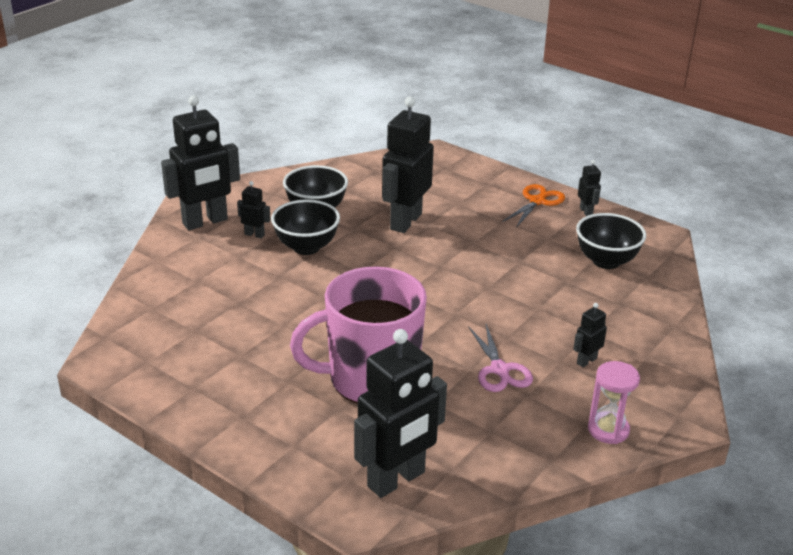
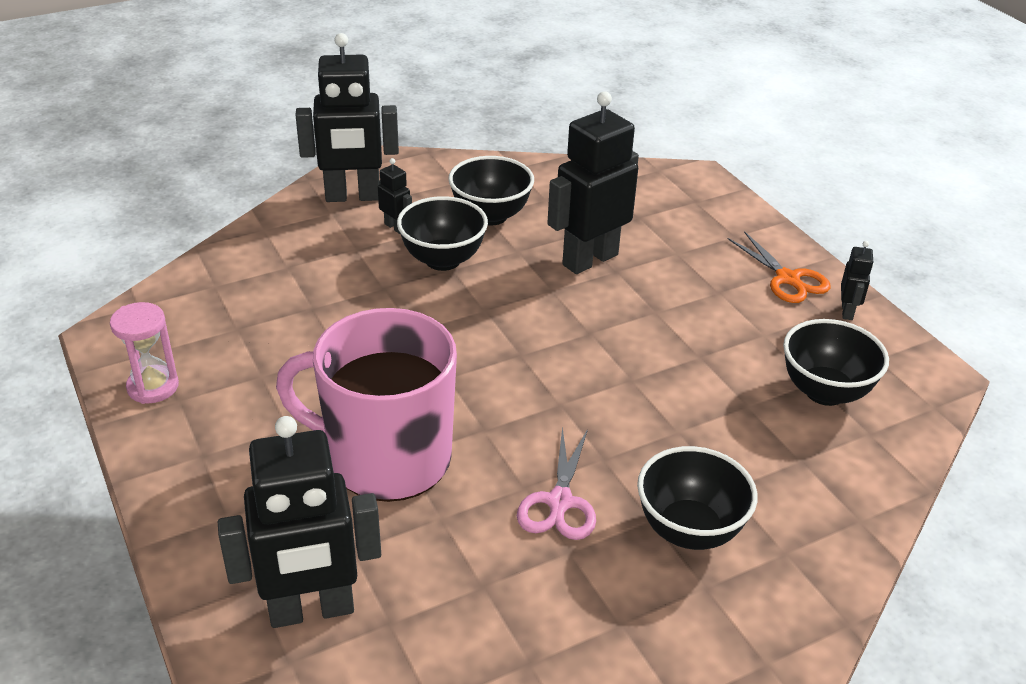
camera: 25 degrees right, 5 degrees up
orange scissors [502,184,565,227] -> orange scissors turned 90 degrees clockwise [728,231,831,303]
black robot [573,303,607,367] -> black bowl [637,446,758,550]
pink hourglass [588,361,640,444] -> pink hourglass moved to [110,302,179,404]

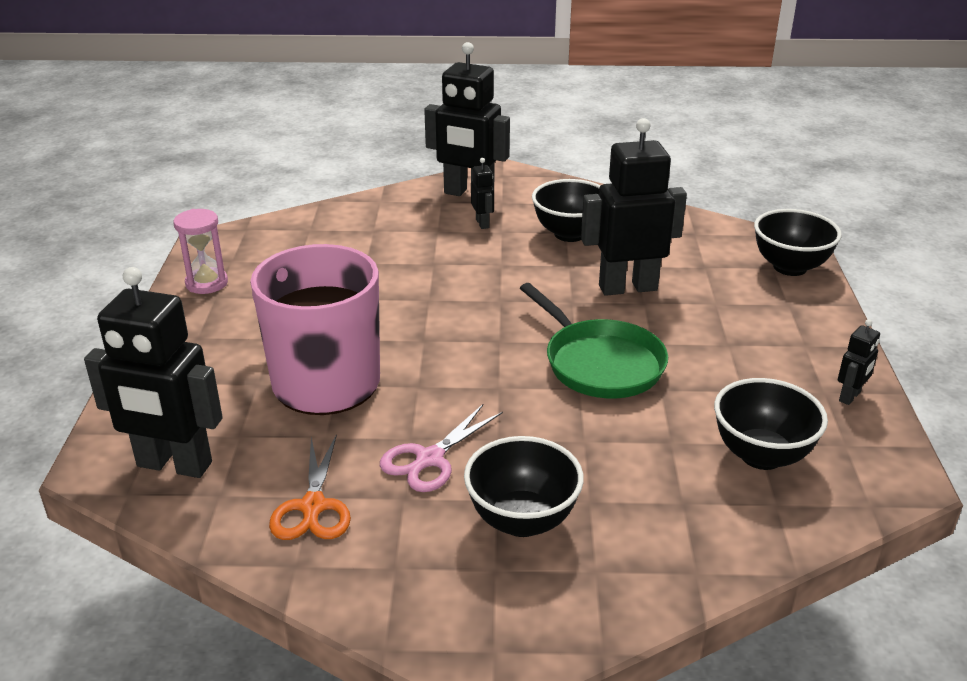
camera: 30 degrees right, 5 degrees down
black bowl [397,196,488,271] -> black bowl moved to [754,209,842,276]
orange scissors [728,231,831,303] -> orange scissors moved to [269,434,351,540]
none -> green pan [520,283,668,398]

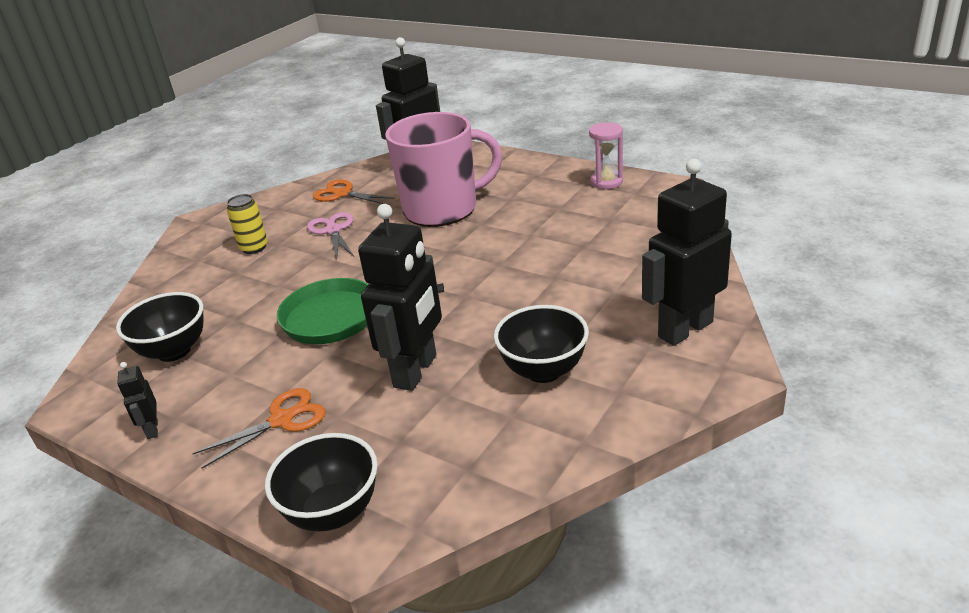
camera: 125 degrees right, 0 degrees up
black bowl [464,436,584,537] -> yellow can [227,194,268,254]
black robot [471,158,494,229] -> none
none -> orange scissors [192,388,326,468]

